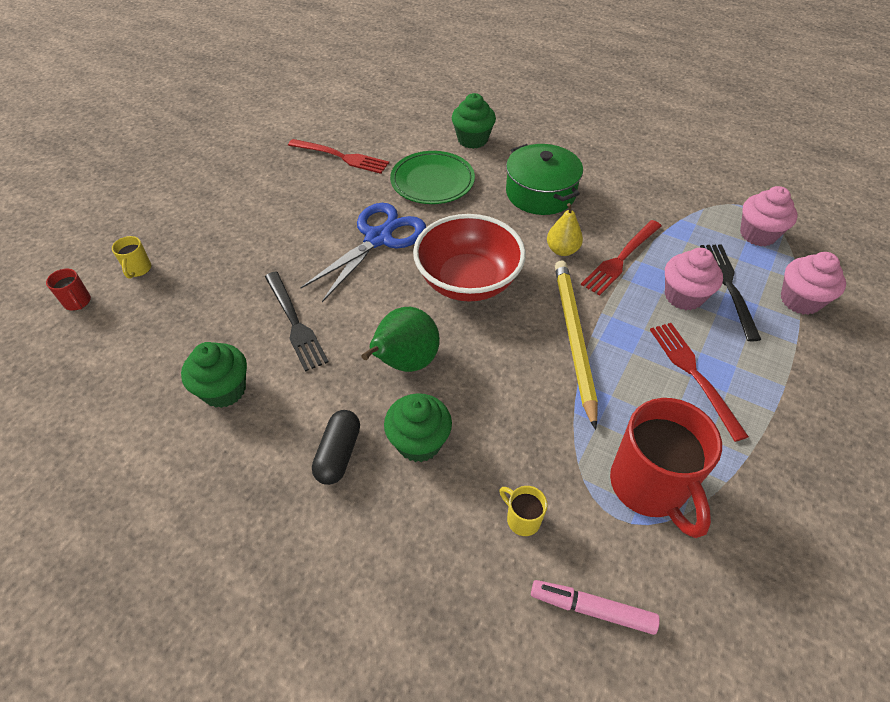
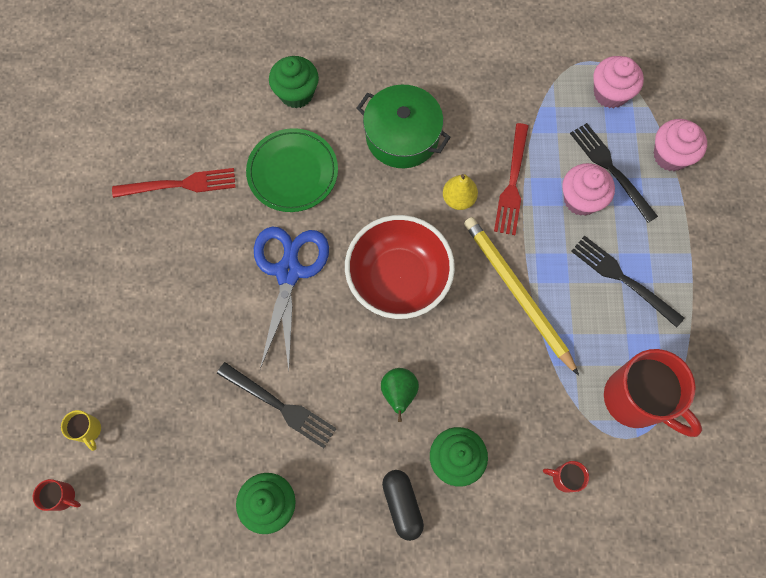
camera: 30 degrees left, 20 degrees up
green pear [362,307,440,372] -> green pear [381,368,419,422], size x0.64
yellow mug [499,486,548,536] -> red mug [543,461,589,493]
pink marker [531,580,660,635] -> none
red fork [650,323,749,442] -> black fork [571,236,684,328]

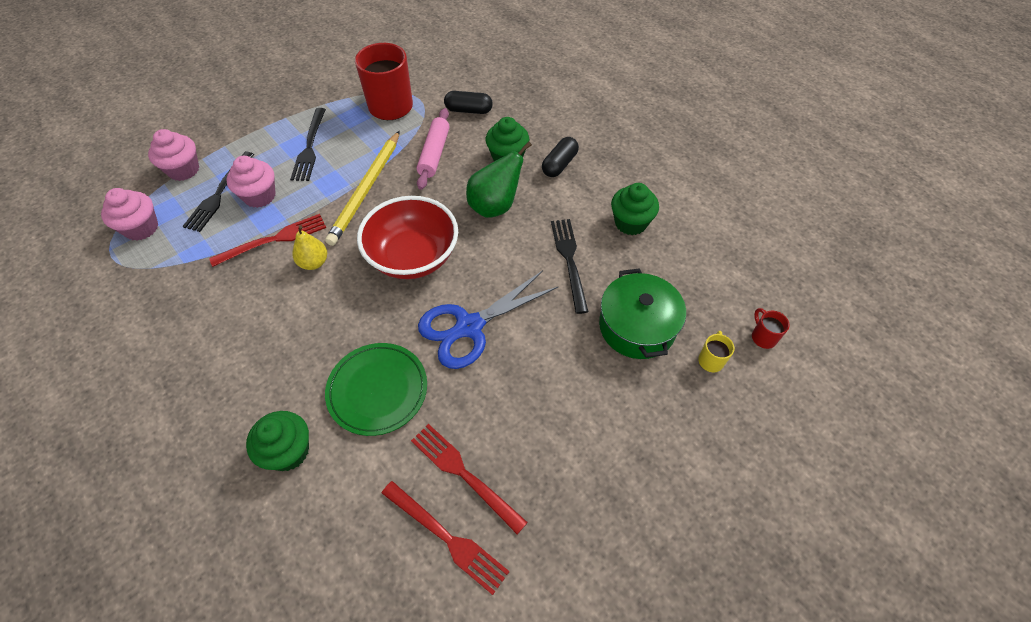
camera: 130 degrees left, 15 degrees down
green pot [357,85,451,168] -> green pot moved to [599,268,686,359]
green pear [381,368,419,422] -> green pear [466,141,532,218], size x1.57
red mug [543,461,589,493] -> black capsule [444,91,493,114]
none -> red fork [382,481,510,595]
none -> pink rolling pin [417,108,450,190]

